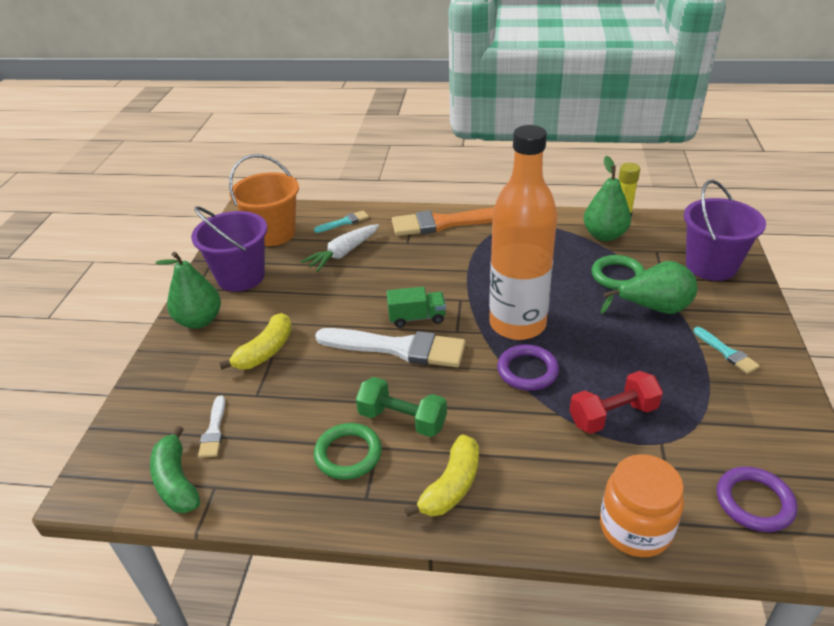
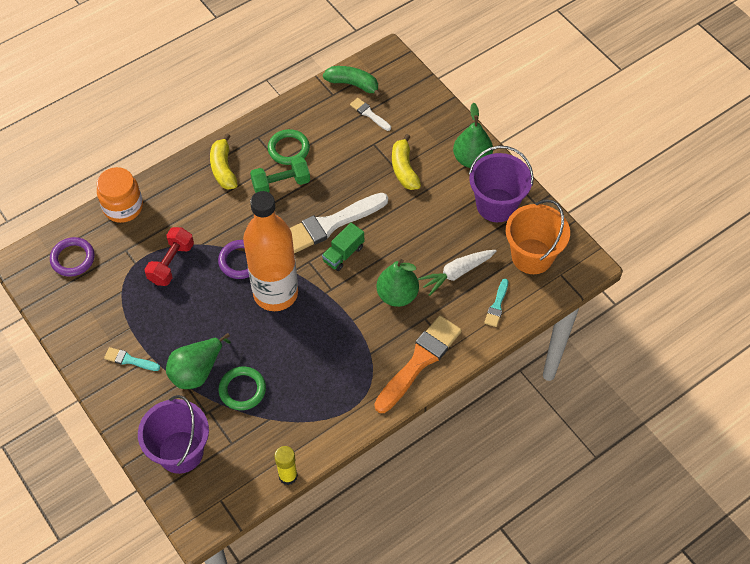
camera: 135 degrees right, 20 degrees up
white carrot [301,224,379,272] -> white carrot turned 120 degrees counterclockwise [418,250,497,296]
green pear [583,156,631,241] -> green pear moved to [376,259,419,307]

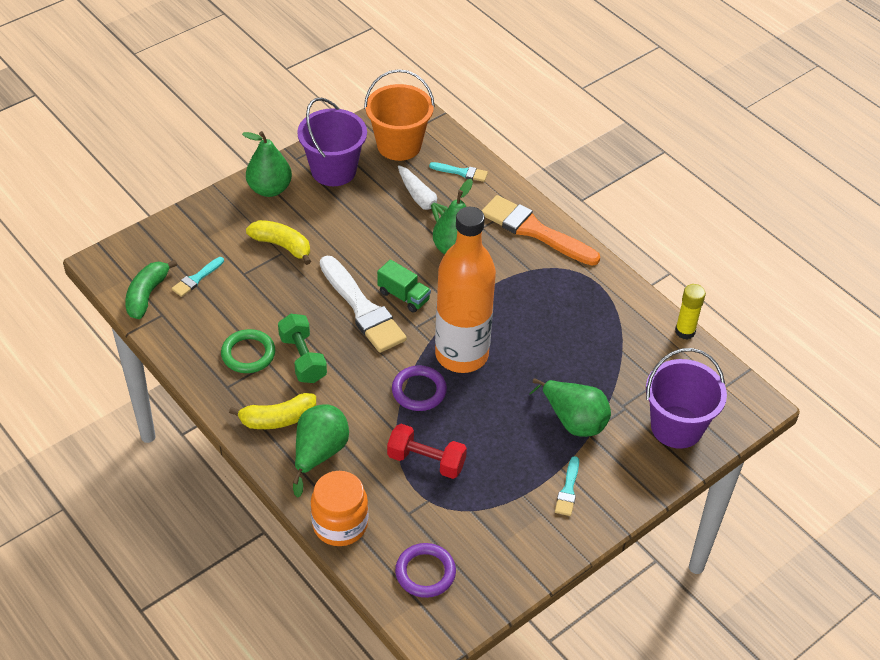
camera: 95 degrees left, 10 degrees down
green ring [219,366,266,410] -> none
white brush [350,98,391,131] -> turquoise brush [172,257,224,297]
yellow banana [392,134,421,190] -> yellow banana turned 135 degrees counterclockwise [246,220,311,265]
none -> green pear [292,404,349,498]

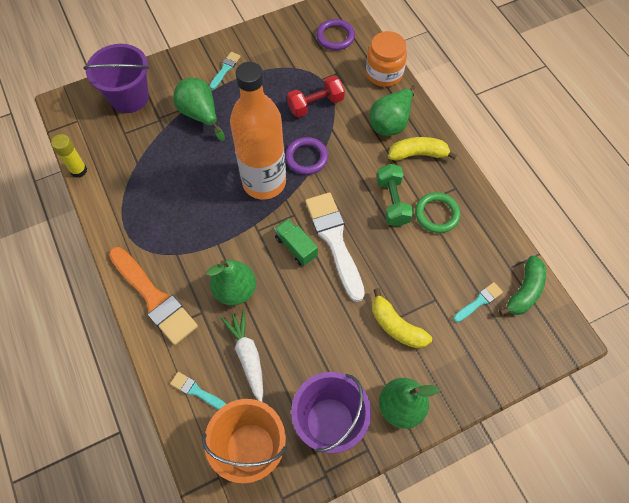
camera: 165 degrees left, 15 degrees up
red dumbbell [387,424,467,479] -> red dumbbell turned 60 degrees counterclockwise [287,76,345,117]

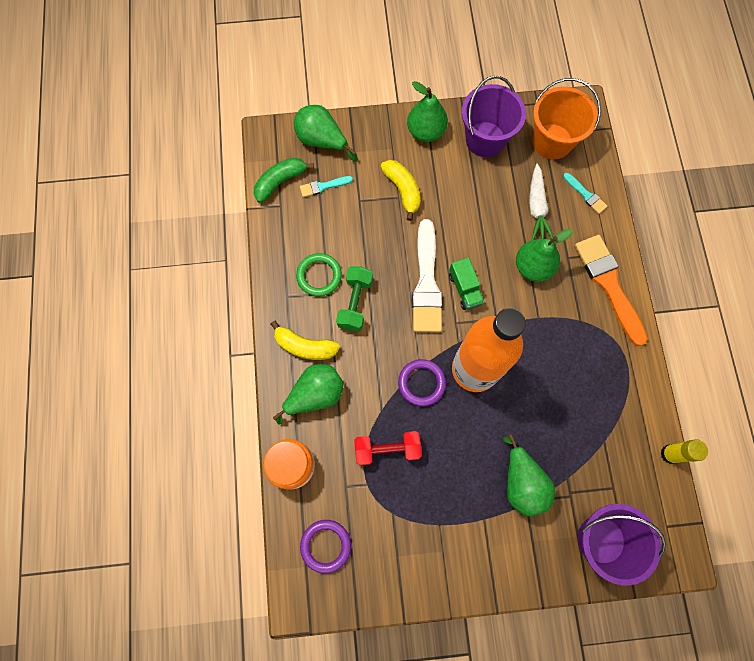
camera: 160 degrees left, 10 degrees up
turquoise brush [209,52,241,90] -> none
none -> green pear [294,105,358,162]

